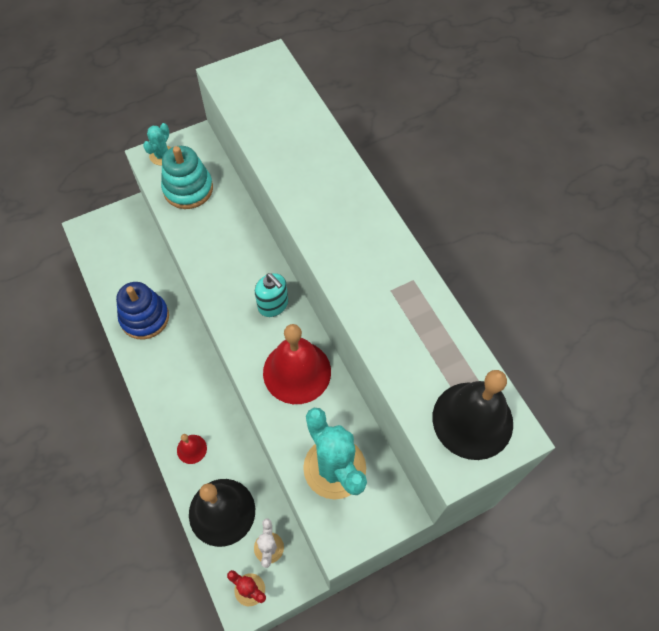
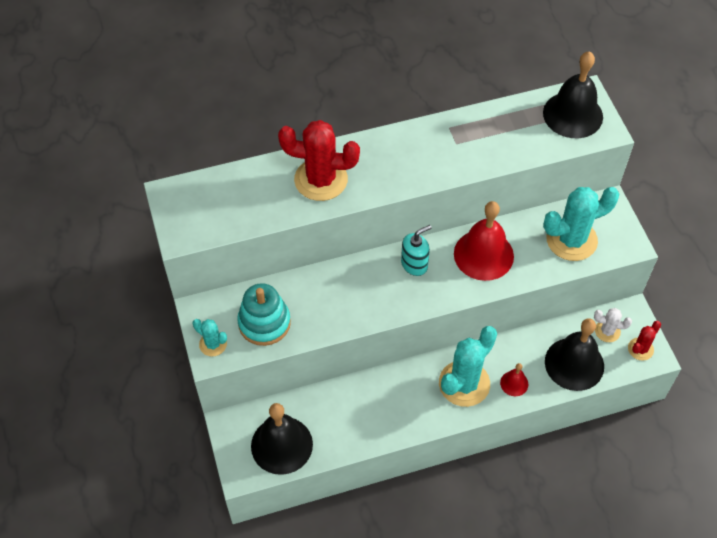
camera: 80 degrees left, 5 degrees down
blue stacking toy [116,282,169,339] -> none
none -> black bell [251,403,313,475]
none -> red cactus [278,120,360,201]
none -> turquoise cactus [439,326,497,407]

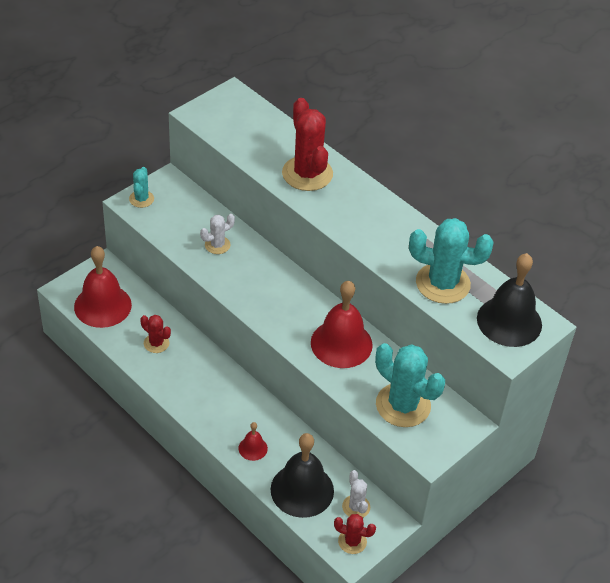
camera: 60 degrees right, 10 degrees down
turquoise stacking toy [237,283,291,346] -> none
black bell [251,403,313,475] -> red bell [74,246,132,328]
turquoise soap dispenser [401,225,432,276] -> none
turquoise cactus [439,326,497,407] -> turquoise cactus moved to [409,218,494,304]
none -> red cactus [140,315,171,353]
none -> white cactus [200,214,235,254]

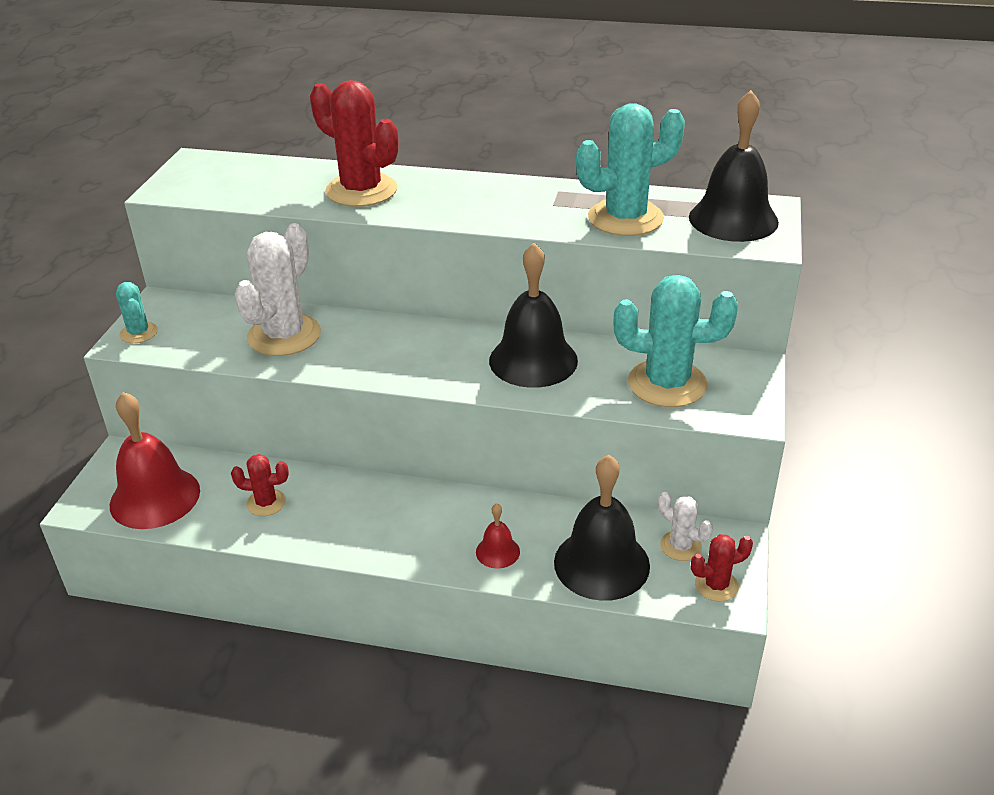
camera: 30 degrees left, 10 degrees down
white cactus [200,214,235,254] -> white cactus [234,223,321,356], size x1.95
red bell [311,281,373,368] -> black bell [489,243,578,388]

